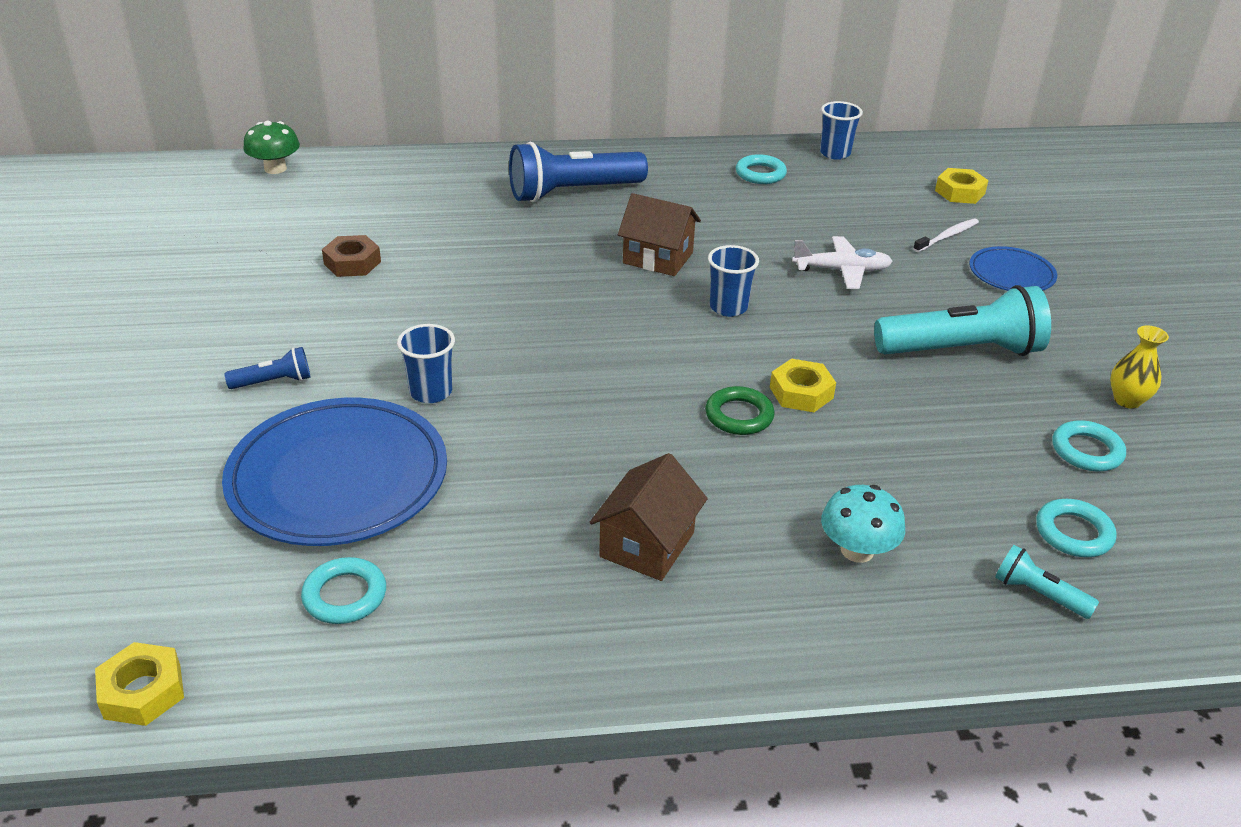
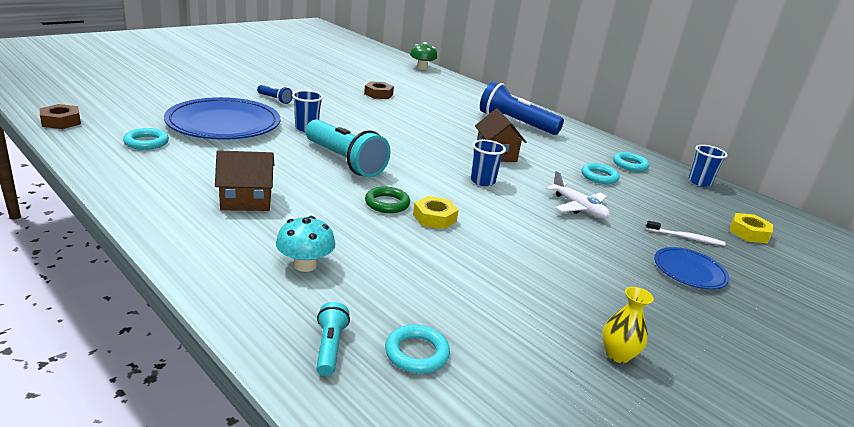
camera: 50 degrees right, 10 degrees down
yellow nut [95,642,184,726] -> brown nut [40,104,81,129]
turquoise flashlight [874,285,1051,356] -> turquoise flashlight moved to [305,120,391,177]
turquoise ring [1053,420,1126,472] -> turquoise ring moved to [581,163,620,184]

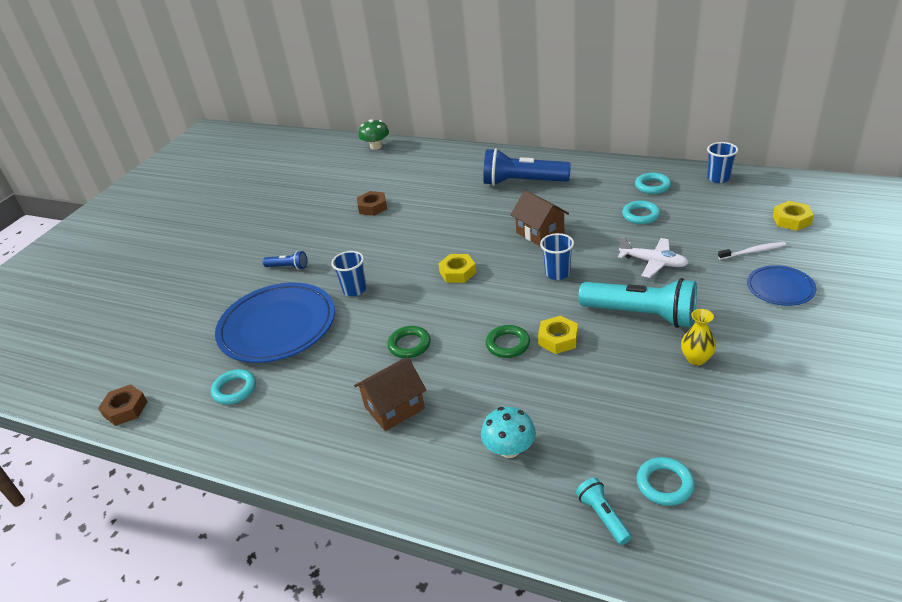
camera: 15 degrees left, 10 degrees up
turquoise flashlight [305,120,391,177] -> turquoise flashlight moved to [578,278,697,328]
yellow vase [602,287,654,363] -> yellow vase moved to [681,309,716,366]
none -> green ring [388,326,431,358]
none -> yellow nut [438,254,476,283]

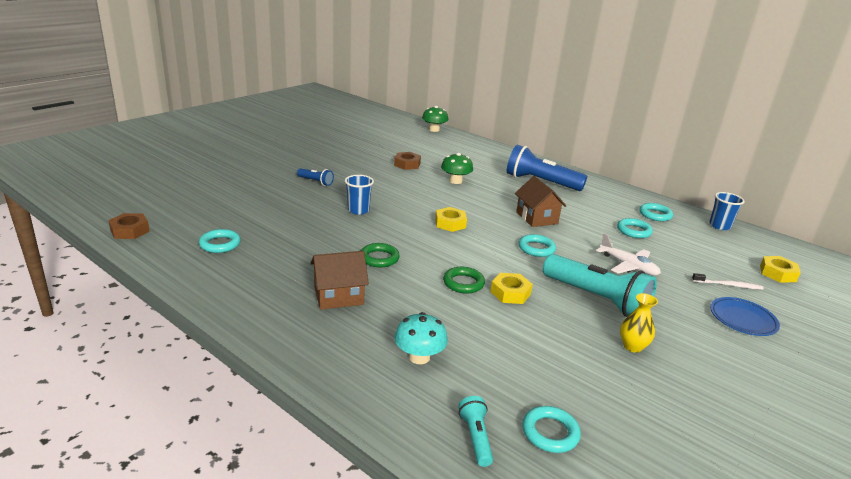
camera: 10 degrees right, 10 degrees down
blue plate [215,282,335,363] -> none
blue cup [540,233,574,280] -> turquoise ring [519,234,556,257]
none -> green mushroom [441,153,473,184]

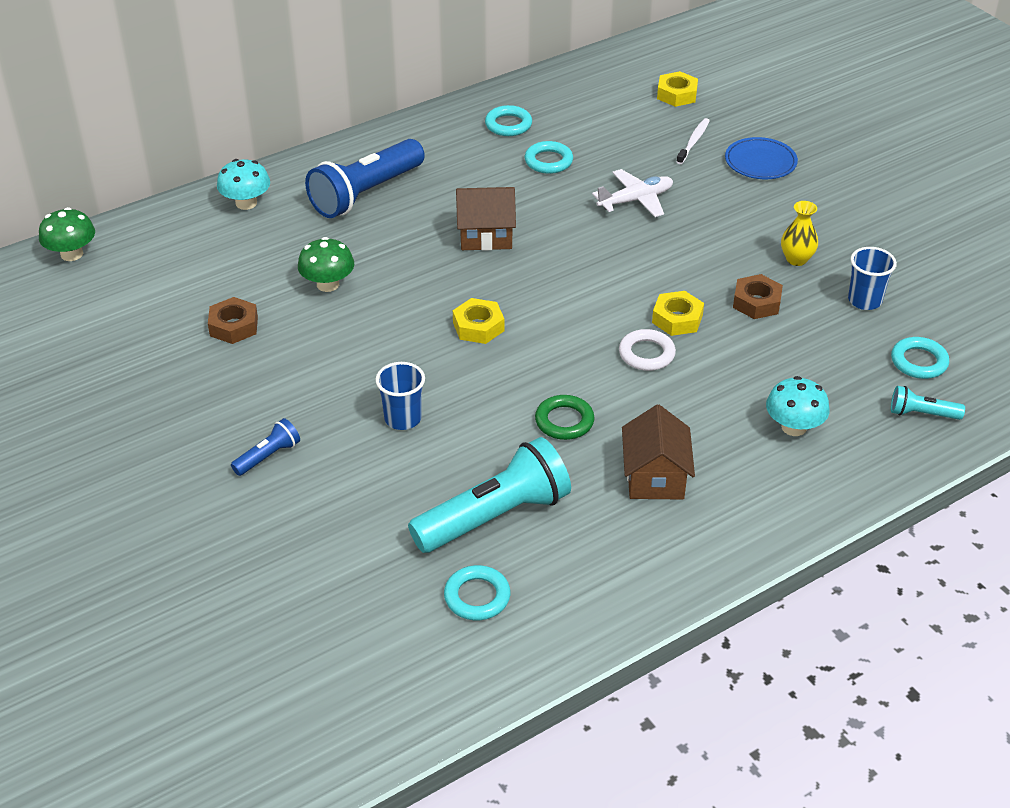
camera: 70 degrees left, 15 degrees up
brown nut [108,213,150,239] -> brown nut moved to [733,274,783,319]
green ring [443,267,485,294] -> white ring [619,329,676,371]
turquoise ring [519,234,556,257] -> none
turquoise flashlight [543,254,657,317] -> turquoise flashlight moved to [408,437,571,553]
blue cup [709,192,745,230] -> blue cup moved to [848,247,897,310]
none -> turquoise mushroom [217,159,270,210]

